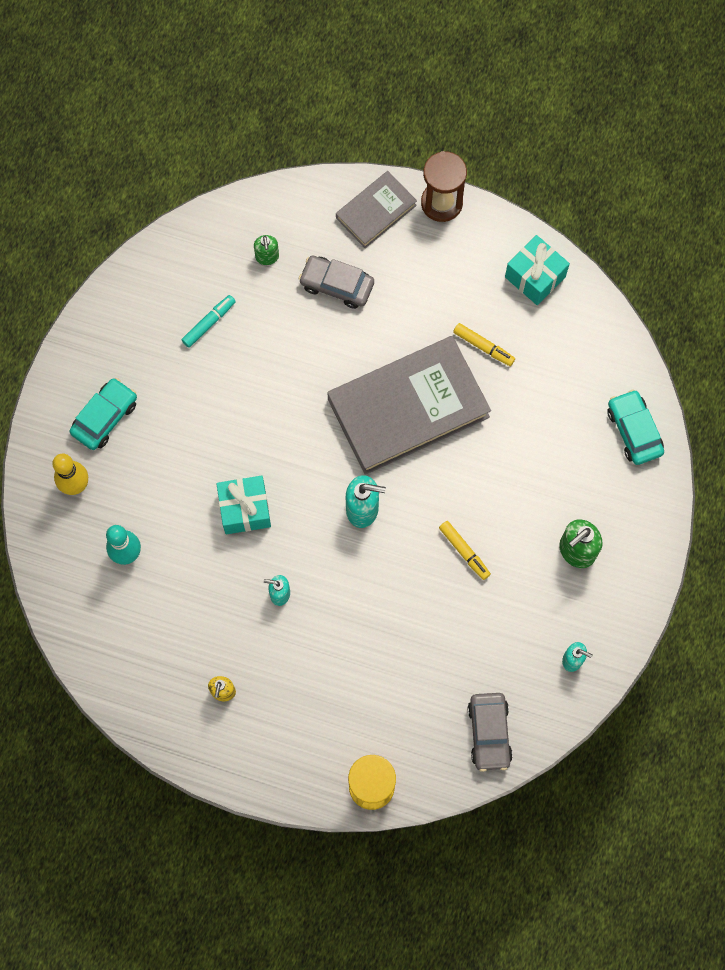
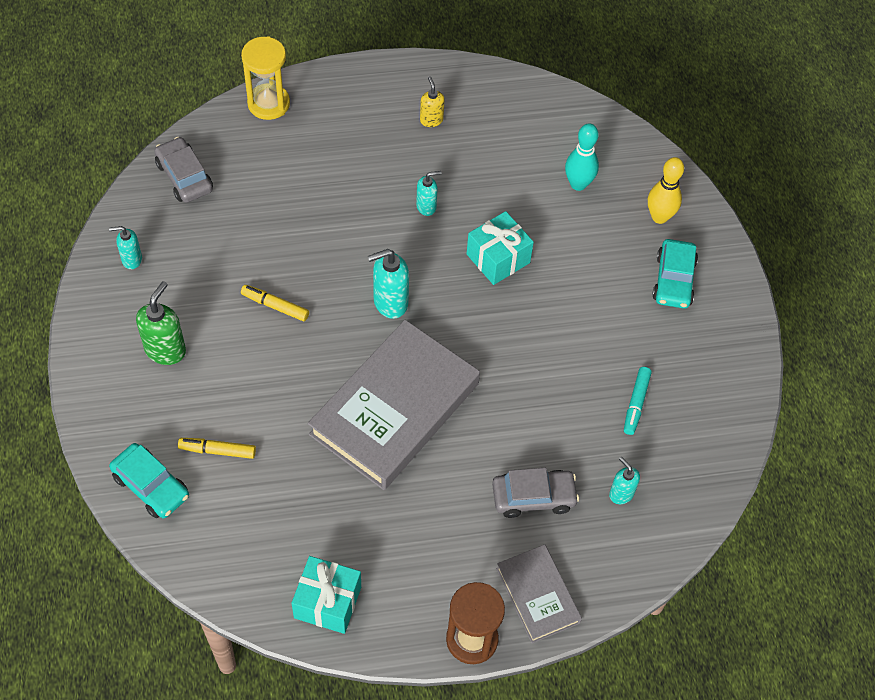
camera: 150 degrees right, 15 degrees down
green soap dispenser [254,235,279,265] -> turquoise soap dispenser [609,457,640,504]
grey book [336,171,417,248] -> grey book turned 45 degrees counterclockwise [496,544,582,643]
yellow marker [453,323,515,366] -> yellow marker moved to [178,438,256,459]

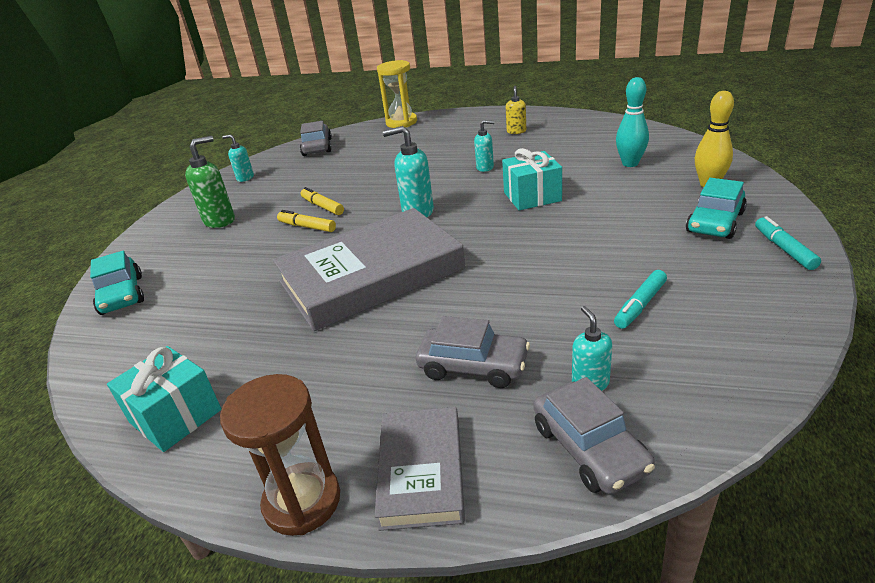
camera: 30 degrees right, 25 degrees down
yellow marker [178,438,256,459] -> yellow marker moved to [277,210,336,232]
none -> grey car [533,377,655,494]
none -> turquoise marker [755,216,821,270]

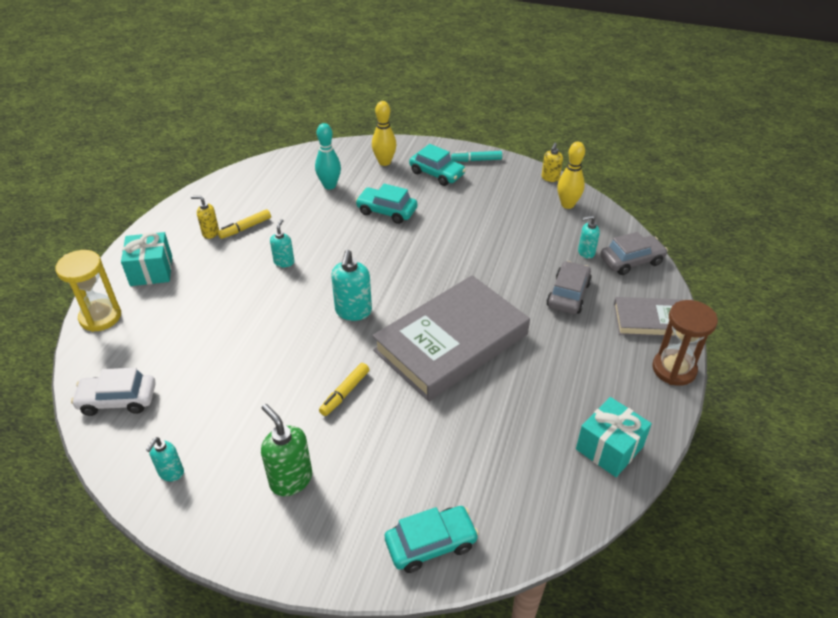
camera: 90 degrees left, 10 degrees up
grey book [273,208,465,331] -> grey book turned 75 degrees clockwise [372,275,530,401]
grey car [300,121,332,156] -> white car [71,368,156,416]
yellow marker [301,187,344,215] -> yellow marker moved to [217,209,271,239]
turquoise gift [502,148,562,210] -> turquoise gift moved to [121,232,172,286]
turquoise marker [614,270,667,329] -> none
none -> turquoise car [355,184,417,224]
none -> yellow soap dispenser [541,143,563,182]
none -> yellow bowling pin [557,142,585,209]

